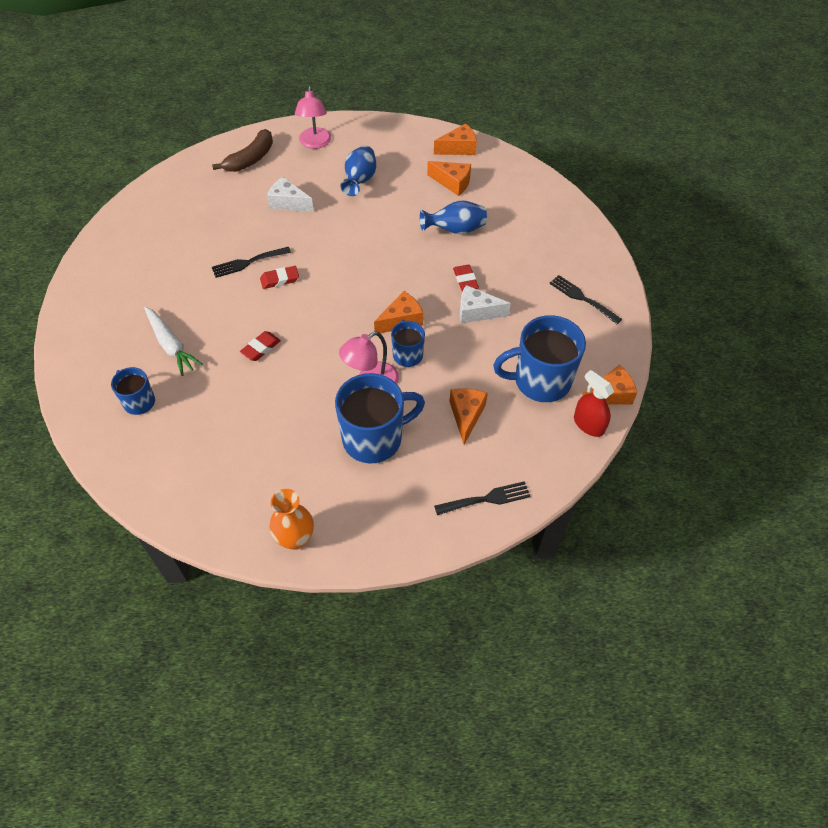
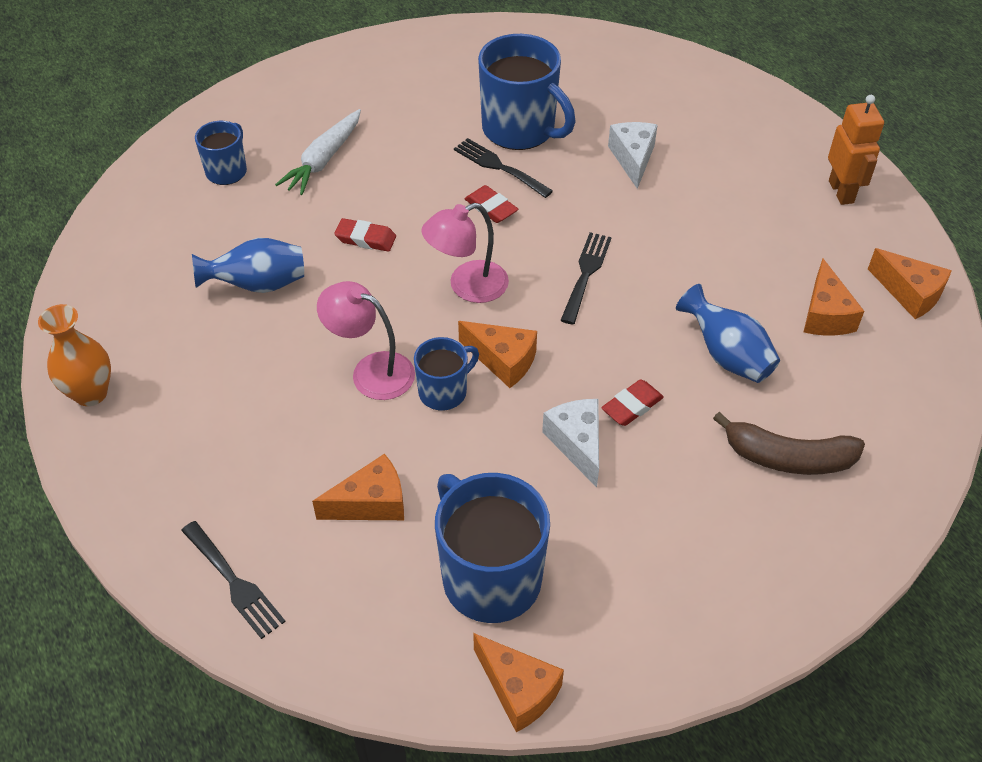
camera: 65 degrees right, 5 degrees down
brown banana [212,129,273,172] -> brown banana moved to [713,412,865,475]
pink lamp [295,86,331,149] -> pink lamp moved to [422,203,509,303]
blue mug [335,373,425,464] -> blue mug moved to [478,34,575,150]
blue vase [340,146,376,196] -> blue vase moved to [192,238,304,293]
black fork [549,275,622,324] -> black fork moved to [560,232,612,324]
red spray bottle [574,370,614,437] -> none
none -> orange robot [828,95,884,205]

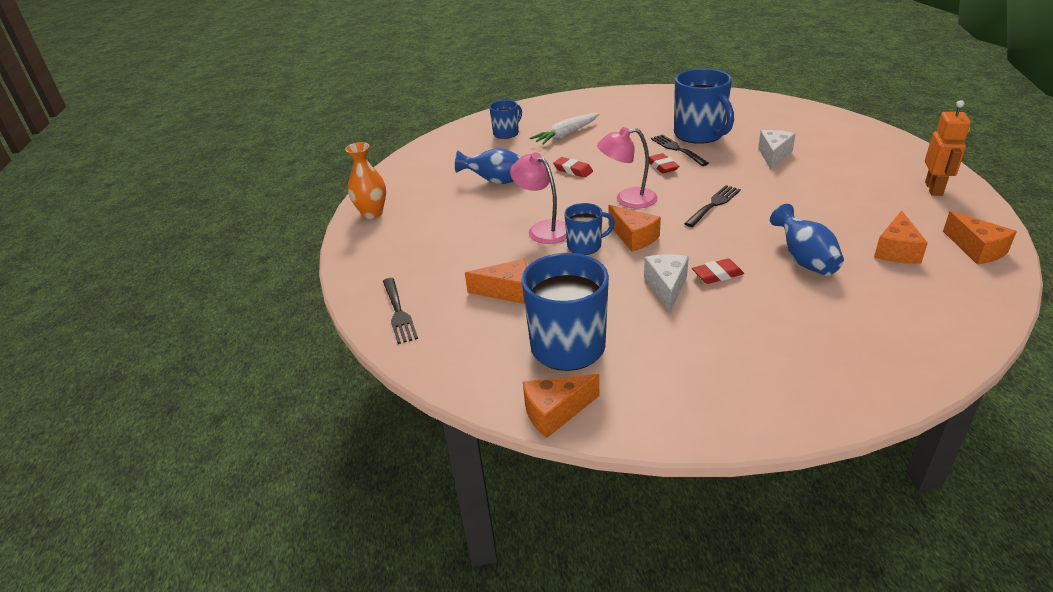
camera: 25 degrees right, 15 degrees down
orange cheese [473,633,564,732] -> orange cheese turned 90 degrees clockwise [523,374,599,438]
brown banana [713,412,865,475] -> none

